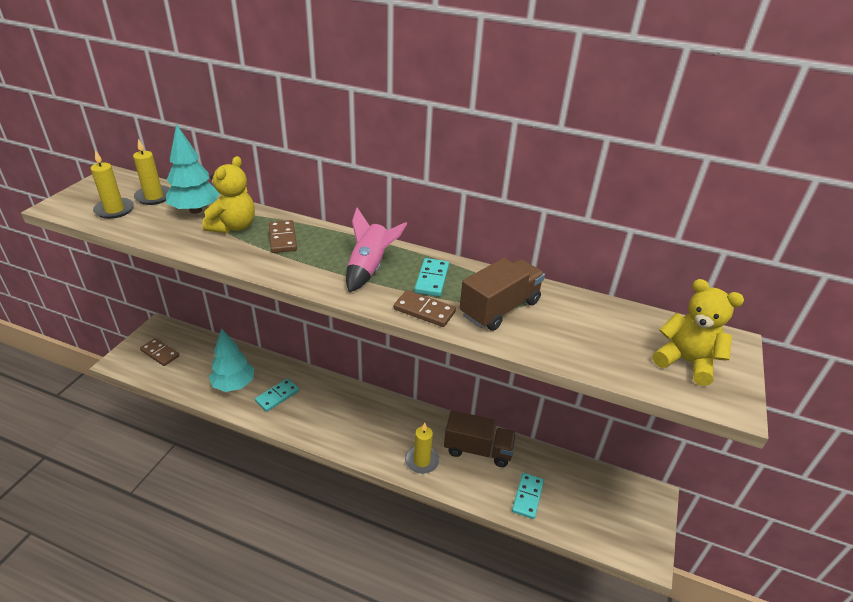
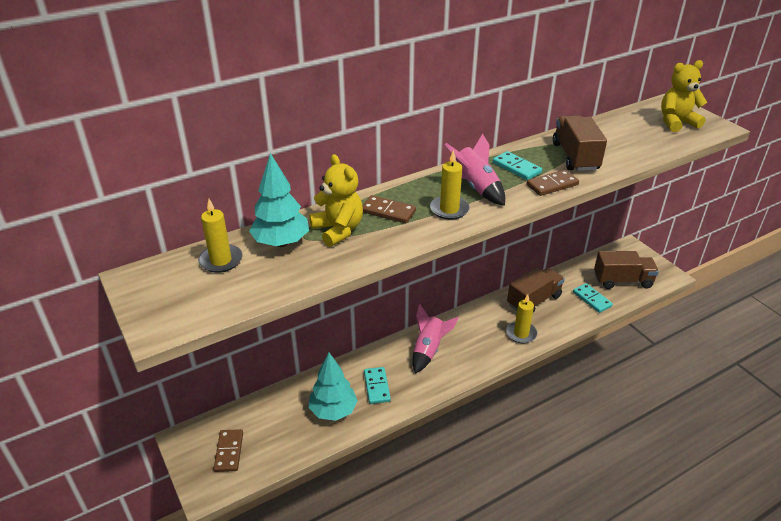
camera: 50 degrees left, 0 degrees up
yellow candle [91,150,134,219] -> yellow candle moved to [430,150,470,220]
brown domino [140,338,180,366] -> brown domino turned 75 degrees counterclockwise [214,429,243,472]
none -> pink rocket [412,304,459,374]
none -> brown truck [594,251,659,289]

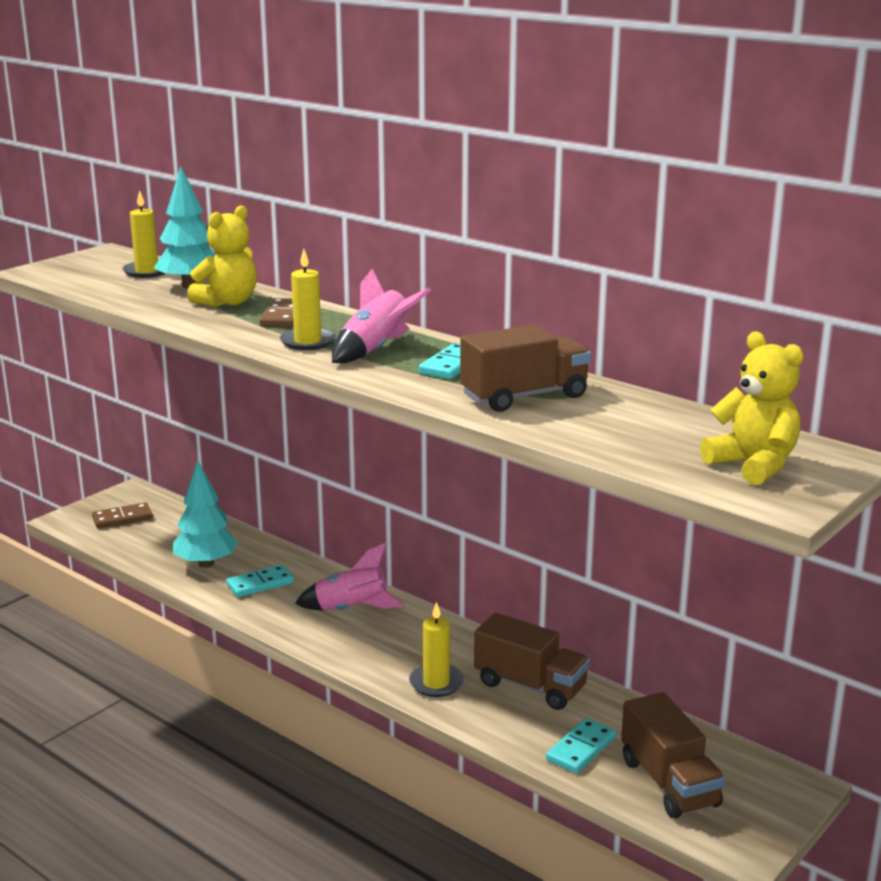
camera: 70 degrees right, 15 degrees down
brown domino [527,170,579,196] -> none

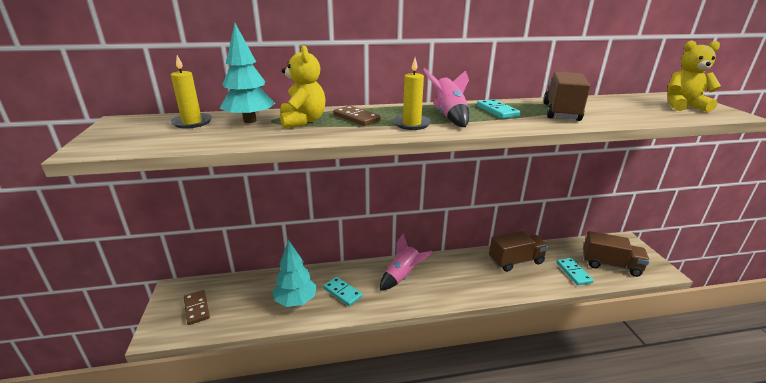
camera: 50 degrees left, 5 degrees up
brown domino [92,503,153,529] -> brown domino turned 45 degrees counterclockwise [184,290,210,325]
turquoise domino [227,565,294,597] -> turquoise domino turned 60 degrees counterclockwise [323,277,363,306]
yellow candle [409,602,464,697] -> none

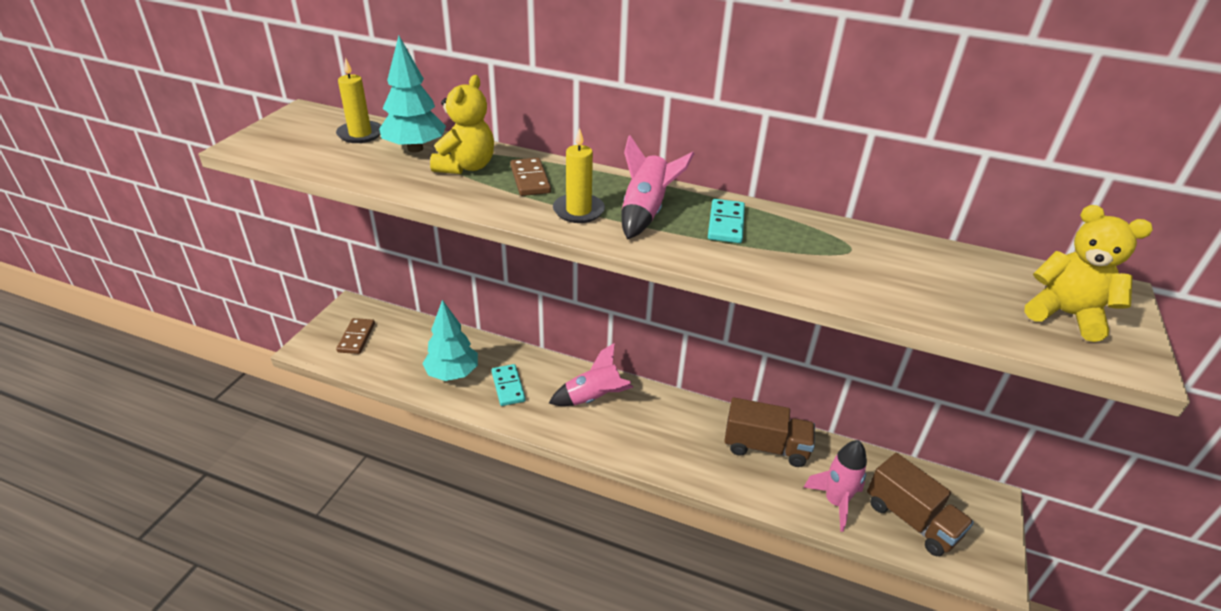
camera: 30 degrees right, 10 degrees up
brown truck [543,72,590,121] -> none
turquoise domino [556,258,594,285] -> pink rocket [803,440,867,532]

